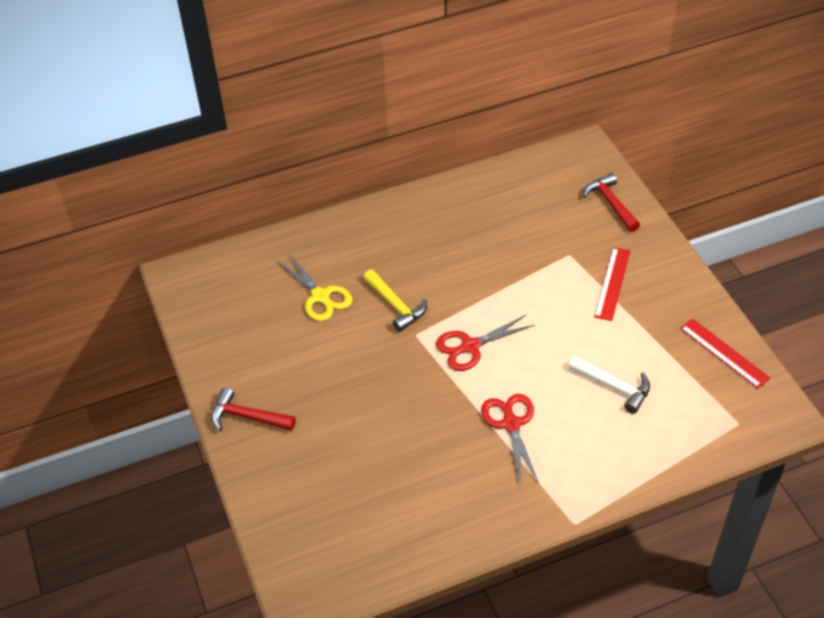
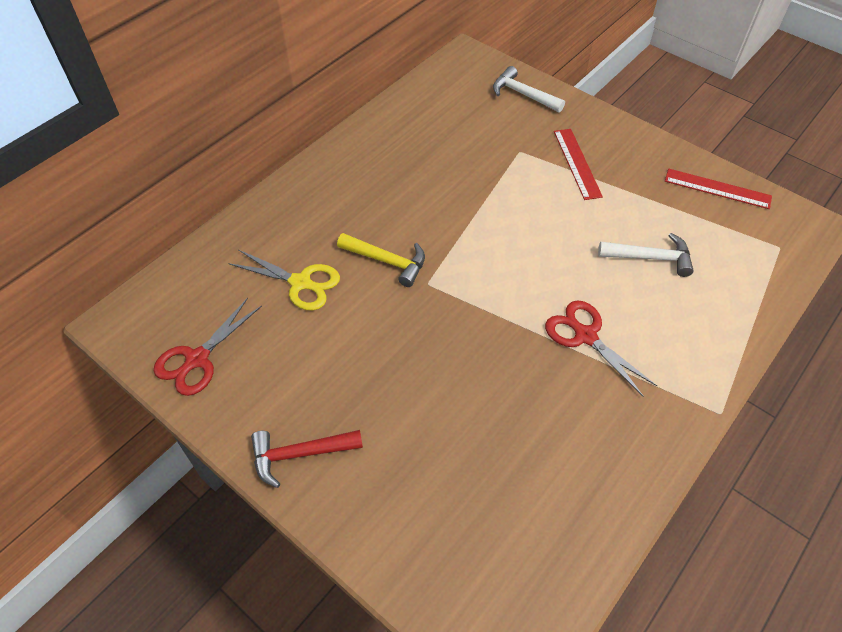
camera: 30 degrees left, 5 degrees up
red scissors [436,314,535,371] -> red scissors moved to [154,298,262,396]
red hammer [583,173,640,232] -> white hammer [493,66,565,113]

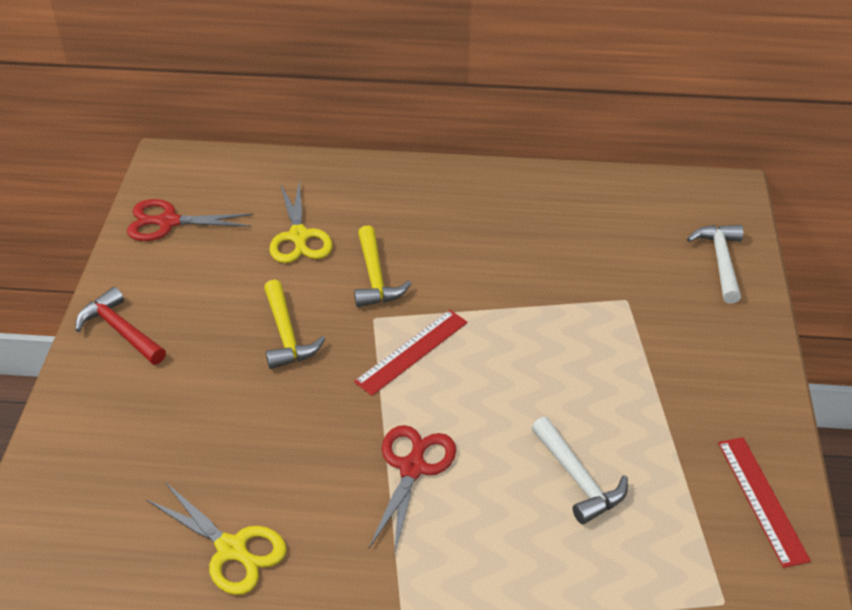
camera: 55 degrees right, 10 degrees down
red ruler [554,129,603,200] -> red ruler moved to [354,310,468,396]
none -> yellow scissors [146,482,287,595]
none -> yellow hammer [264,280,325,369]

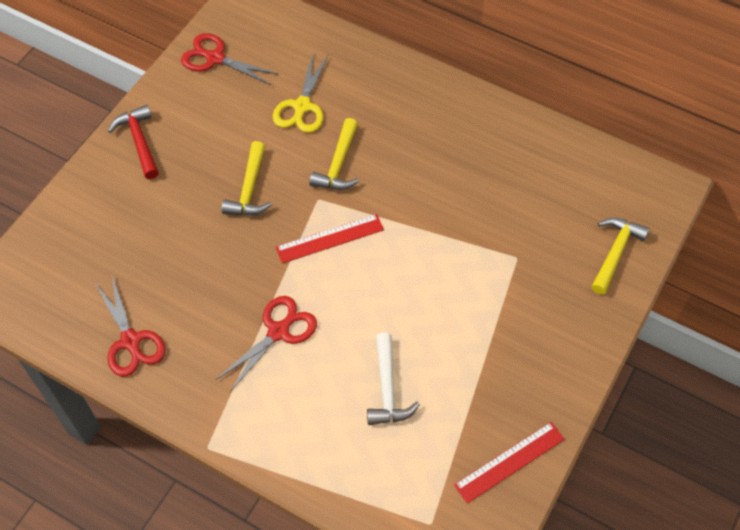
camera: 25 degrees right, 15 degrees up
yellow scissors [146,482,287,595] -> red scissors [95,276,165,377]
white hammer [687,225,743,304] -> yellow hammer [591,218,650,294]
red ruler [718,437,811,568] -> red ruler turned 45 degrees clockwise [454,422,565,504]

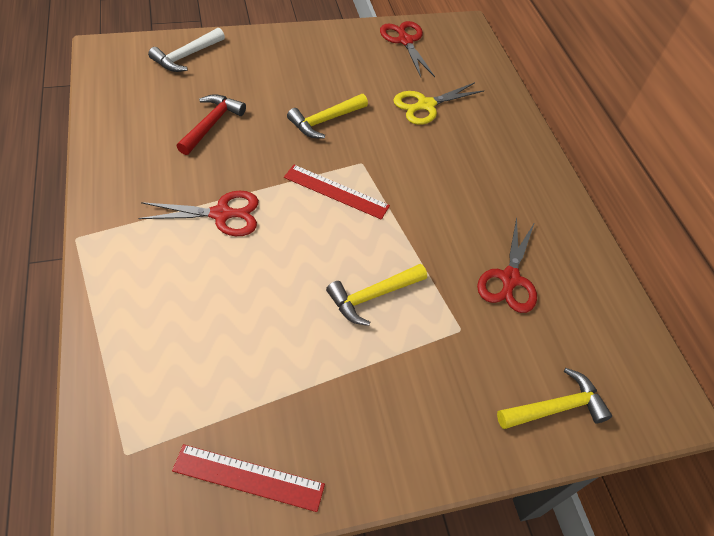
camera: 40 degrees right, 5 degrees down
red scissors [95,276,165,377] -> red scissors moved to [477,217,537,313]
red hammer [108,105,159,179] -> red hammer moved to [176,94,246,155]
yellow hammer [309,118,359,190] -> yellow hammer moved to [326,264,427,326]
white hammer [367,333,420,425] -> white hammer moved to [148,28,225,72]

